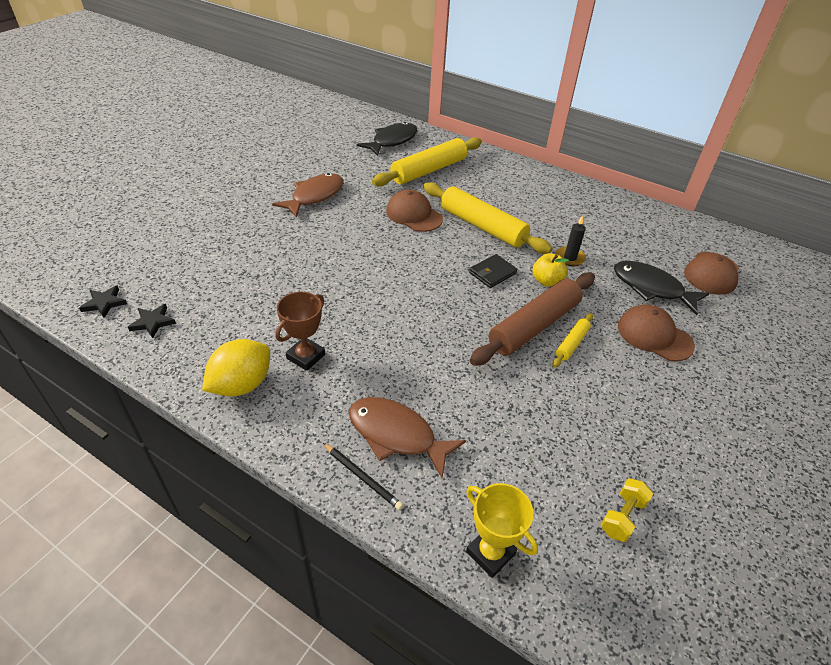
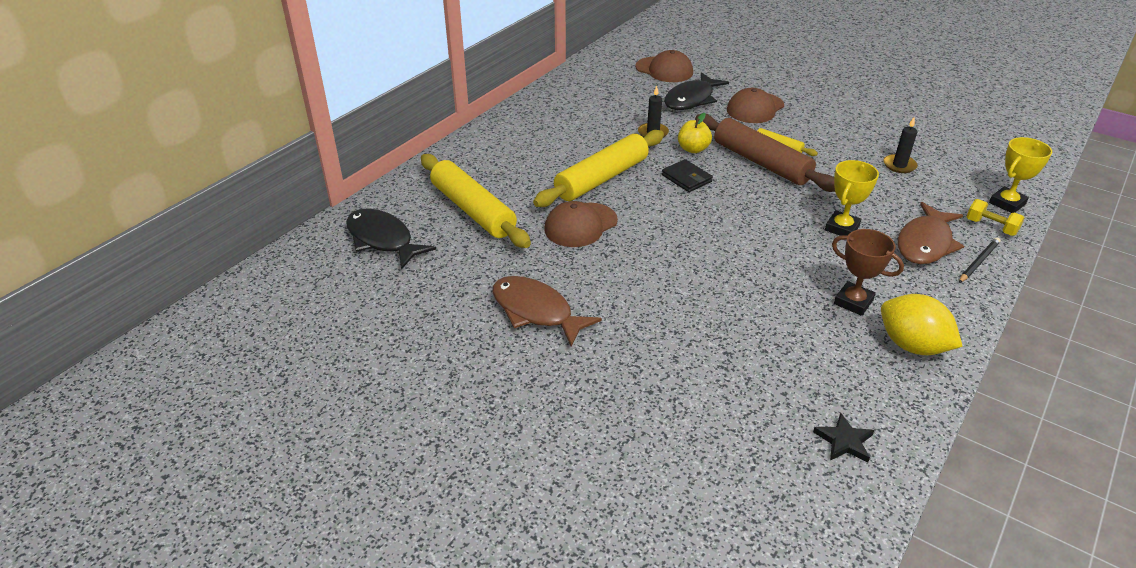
camera: 85 degrees left, 5 degrees down
black star [79,286,127,318] -> none
yellow dumbbell [601,478,653,542] -> yellow dumbbell moved to [966,199,1025,236]
none -> yellow trophy [825,160,879,235]
none -> black candle [884,117,918,173]

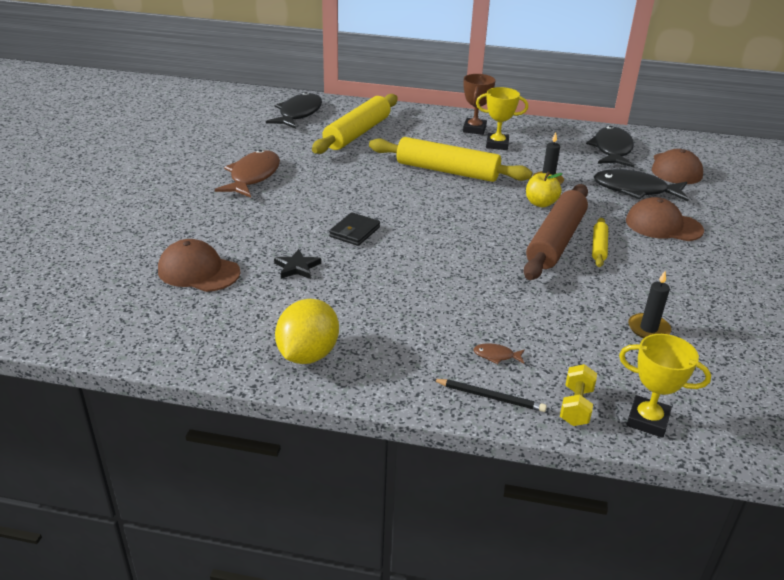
camera: 65 degrees right, 5 degrees down
brown cap [544,201,618,247] -> brown cap moved to [158,239,240,292]
black wallet [662,159,713,192] -> black wallet moved to [329,212,380,246]
black star [813,413,874,462] -> black star moved to [274,249,321,279]
yellow trophy [825,160,879,235] -> yellow trophy moved to [476,87,528,150]
brown trophy [832,229,904,316] -> brown trophy moved to [463,74,495,135]
brown fish [898,202,964,264] -> brown fish [473,343,525,364], size x0.40
none -> black fish [586,126,634,167]

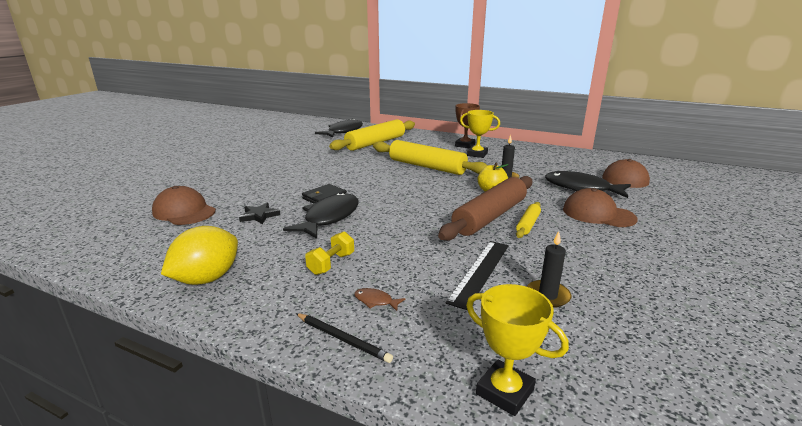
camera: 15 degrees right, 10 degrees down
brown fish [215,150,280,198] -> none
yellow dumbbell [560,364,597,426] -> yellow dumbbell moved to [305,231,354,275]
black fish [586,126,634,167] -> black fish moved to [283,192,359,239]
none -> black ruler [446,241,509,310]

